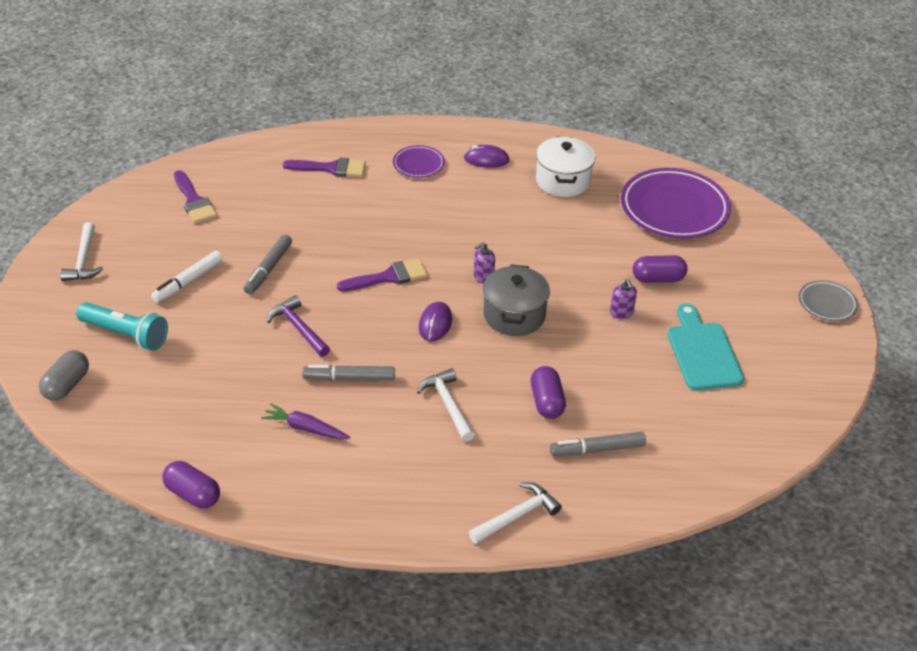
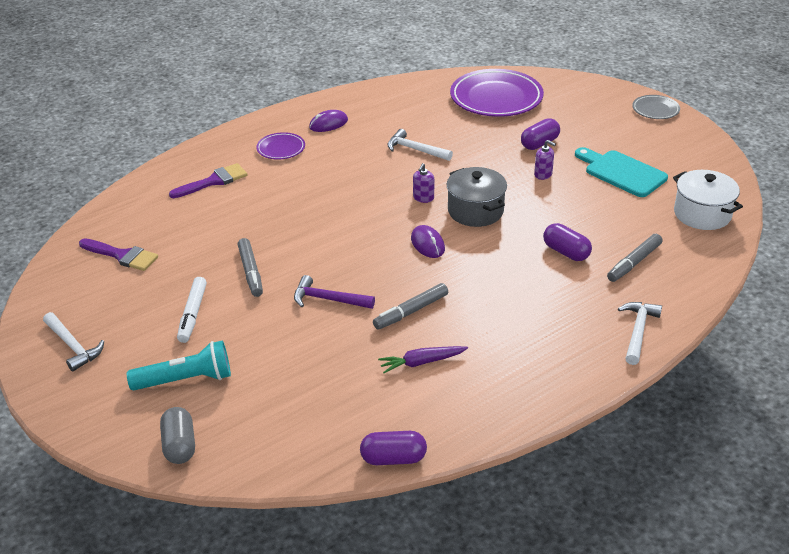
camera: 35 degrees left, 5 degrees down
purple brush [337,259,428,291] -> none
white hammer [417,368,475,442] -> white hammer moved to [387,129,453,161]
white pot [536,137,596,197] -> white pot moved to [673,170,743,230]

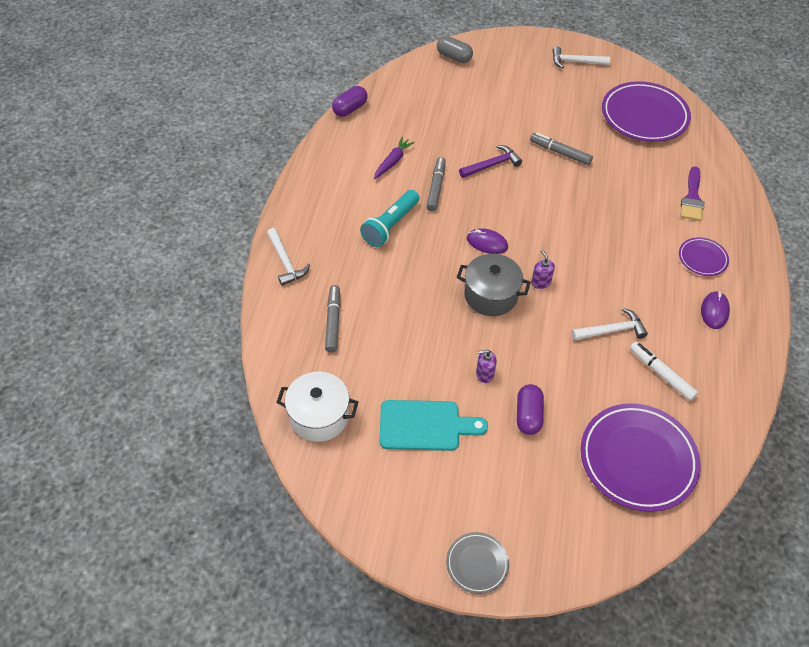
camera: 135 degrees right, 15 degrees up
purple brush [79,238,158,271] -> purple plate [602,81,691,142]
turquoise flashlight [127,340,231,390] -> turquoise flashlight moved to [360,190,419,247]
white marker [177,277,207,343] -> white marker moved to [630,342,698,401]
purple capsule [543,223,592,261] -> none

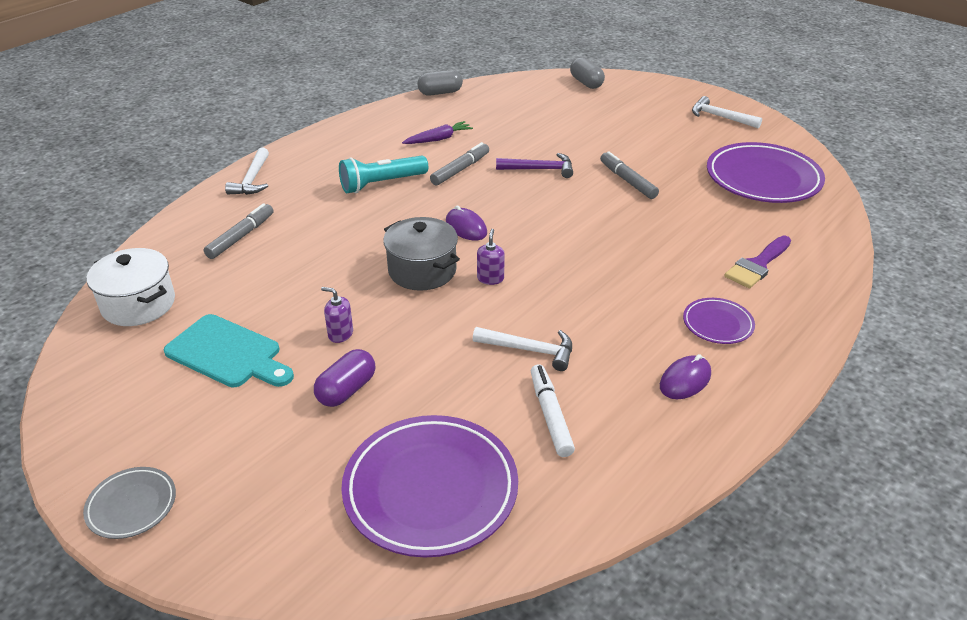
camera: 30 degrees right, 15 degrees down
purple capsule [332,86,368,117] -> grey capsule [417,70,463,96]

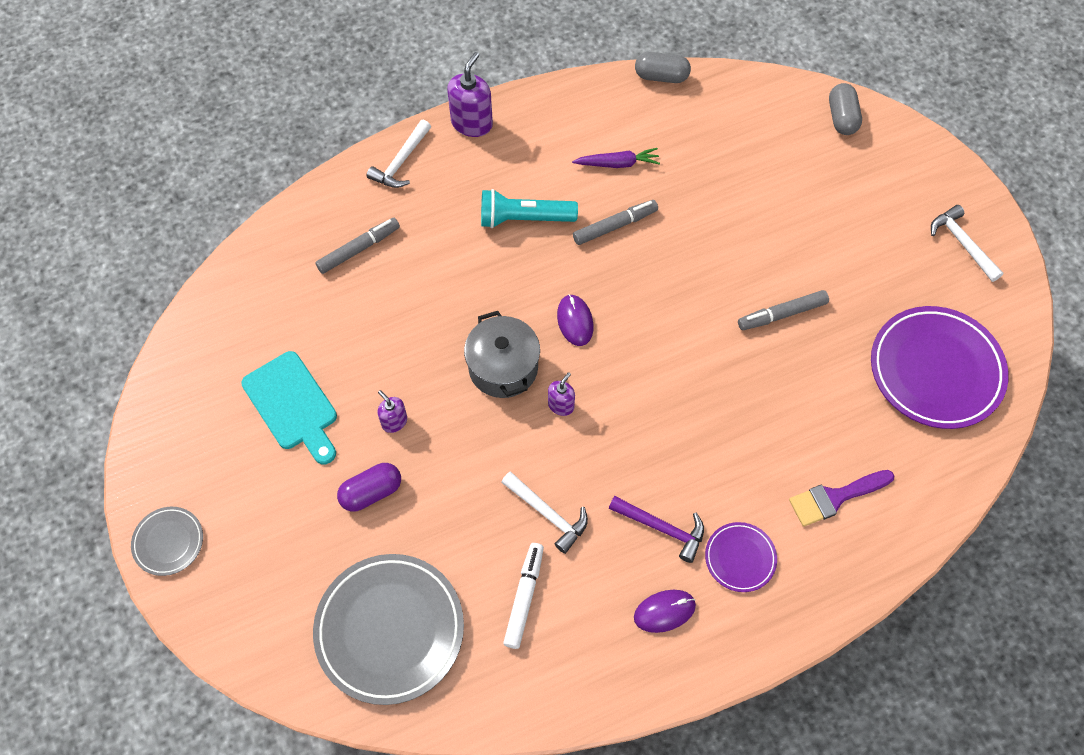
camera: 25 degrees right, 25 degrees up
white pot [87,248,175,326] -> none
purple plate [341,415,518,557] -> grey plate [313,554,464,705]
purple hammer [496,153,573,178] -> purple hammer moved to [609,496,704,563]
grey marker [600,151,659,199] -> grey marker turned 105 degrees counterclockwise [738,290,829,330]
none -> purple soap dispenser [447,52,493,137]

